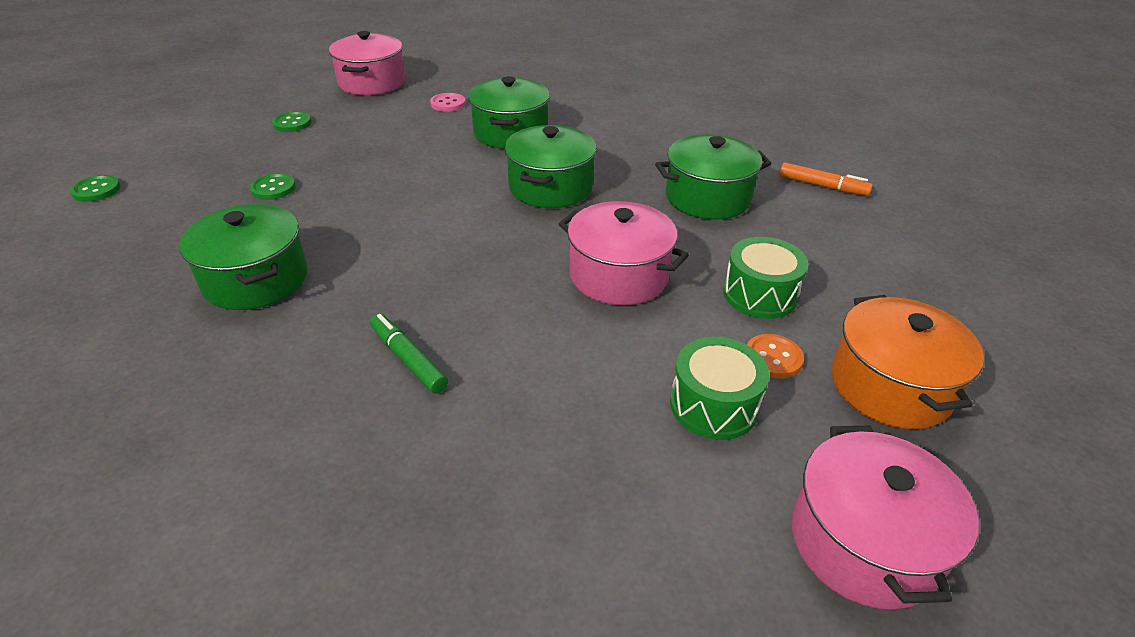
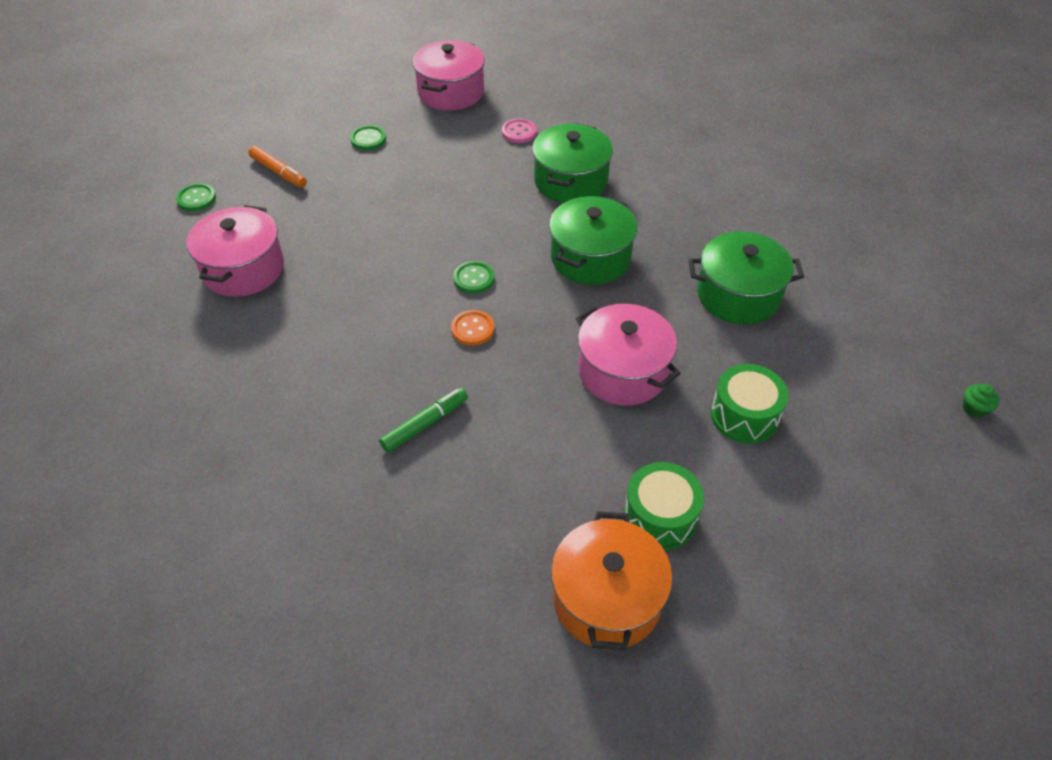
camera: 15 degrees right, 10 degrees up
green pot [179,204,307,310] -> none
green button [250,173,296,200] -> green button moved to [453,261,494,294]
green marker [370,314,448,394] -> green marker turned 75 degrees clockwise [379,388,468,452]
orange button [747,334,804,379] -> orange button moved to [451,310,494,346]
orange marker [779,162,873,196] -> orange marker moved to [248,146,307,188]
pink pot [792,426,979,610] -> pink pot moved to [187,205,284,297]
orange pot [831,295,984,429] -> orange pot moved to [551,511,672,650]
none -> green cupcake [963,384,999,418]

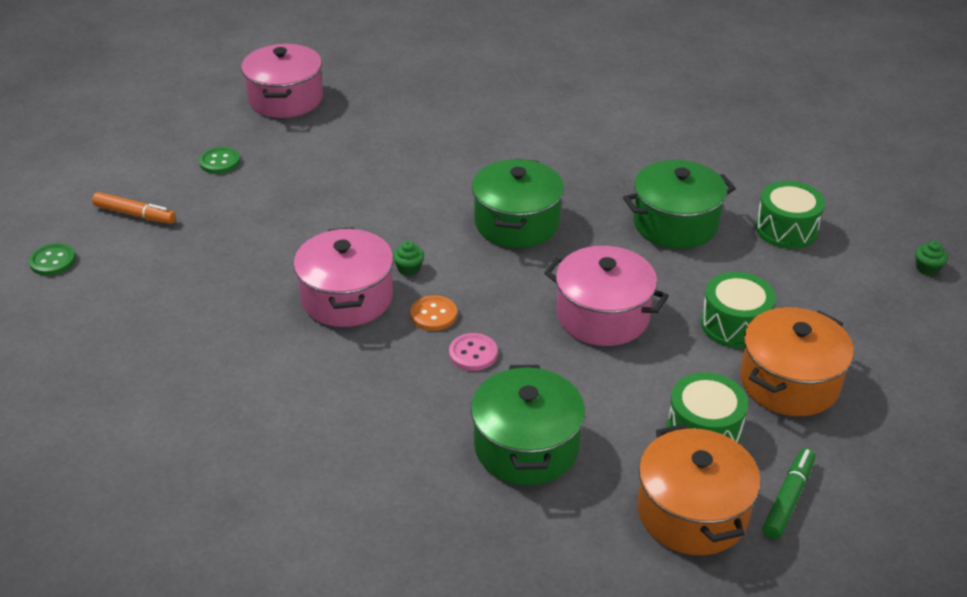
camera: 20 degrees left, 10 degrees down
pink pot [187,205,284,297] -> pink pot moved to [293,227,393,327]
green marker [379,388,468,452] -> green marker moved to [763,448,815,539]
green button [453,261,494,294] -> green cupcake [393,241,424,276]
pink button [502,119,537,143] -> pink button moved to [449,333,497,371]
green pot [532,123,613,203] -> green pot moved to [471,365,585,485]
none -> orange pot [740,307,854,416]
none -> green drum [755,181,825,249]

